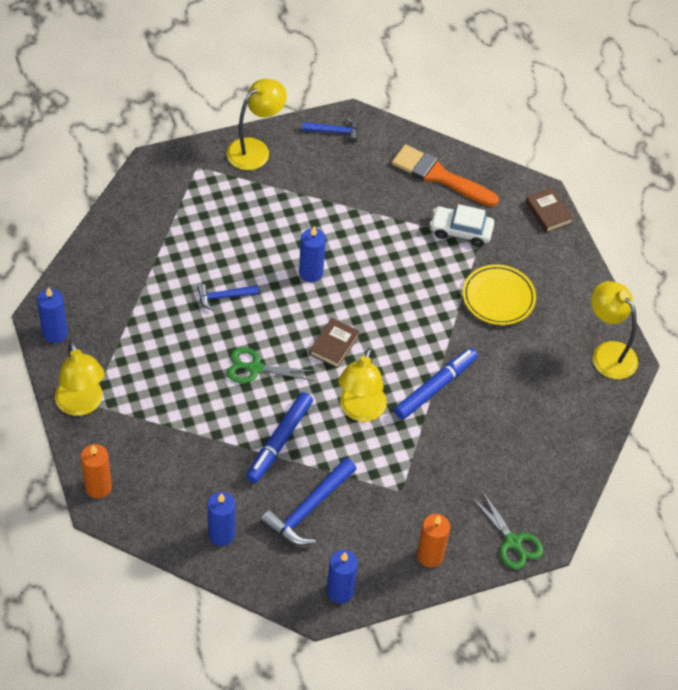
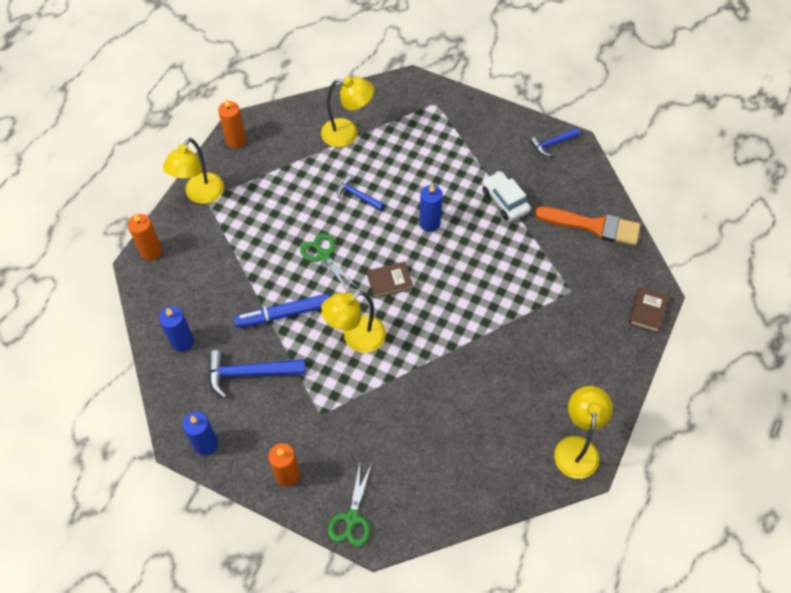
camera: 50 degrees right, 5 degrees up
blue candle [37,287,68,343] -> orange candle [218,98,246,149]
yellow lamp [227,79,287,170] -> yellow lamp moved to [321,77,374,147]
blue hammer [302,118,358,143] -> blue hammer turned 105 degrees clockwise [530,128,580,156]
orange brush [392,144,499,207] -> orange brush turned 120 degrees clockwise [534,207,640,246]
blue marker [394,348,478,420] -> none
white car [430,204,494,247] -> white car moved to [482,171,531,221]
yellow plate [463,264,536,325] -> none

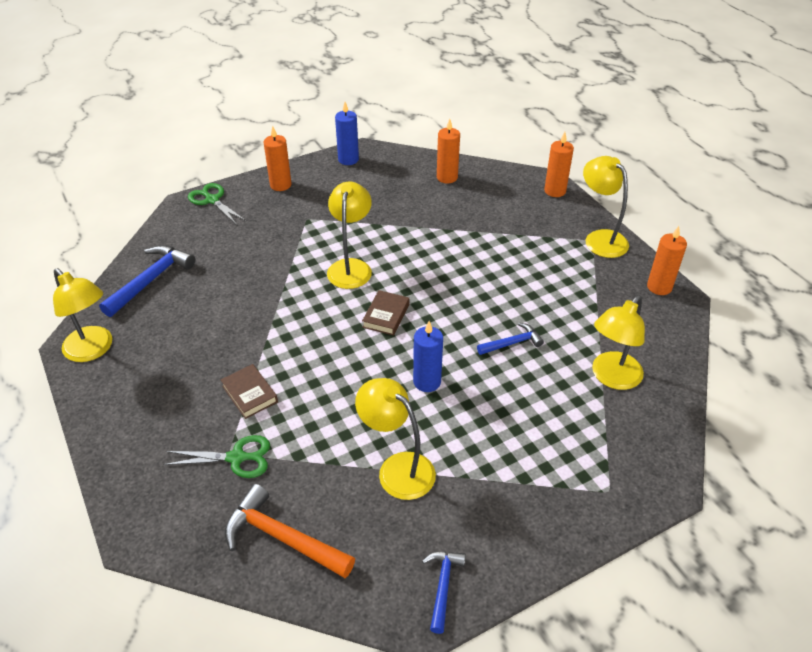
camera: 125 degrees right, 15 degrees down
blue candle [159,306,194,352] -> orange candle [437,119,460,183]
blue hammer [208,350,306,398] -> blue hammer moved to [99,245,195,317]
blue marker [234,294,330,328] -> none
green scissors [300,233,357,293] -> green scissors moved to [163,435,270,478]
white car [482,171,531,221] -> yellow lamp [355,378,436,500]
orange brush [534,207,640,246] -> orange hammer [225,484,355,578]
brown book [629,287,668,333] -> brown book moved to [221,364,278,419]

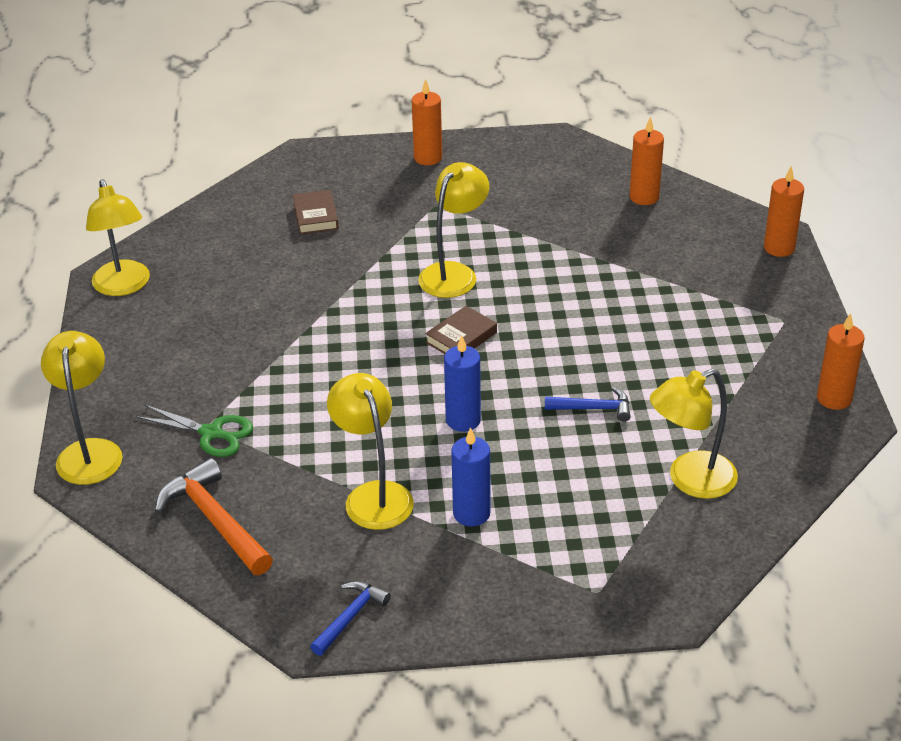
camera: 25 degrees right, 5 degrees down
blue hammer [99,245,195,317] -> none
green scissors [188,183,246,225] -> none
brown book [221,364,278,419] -> brown book moved to [293,190,339,234]
blue candle [335,102,359,165] -> blue candle moved to [451,427,491,527]
yellow lamp [583,156,629,258] -> yellow lamp moved to [41,331,122,485]

